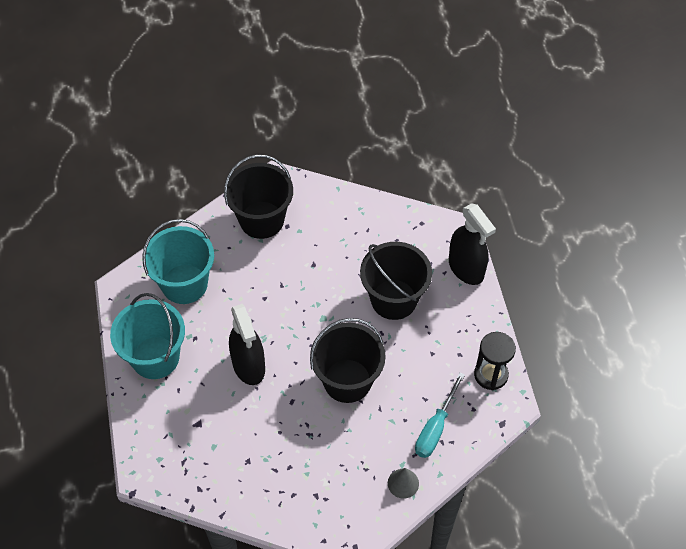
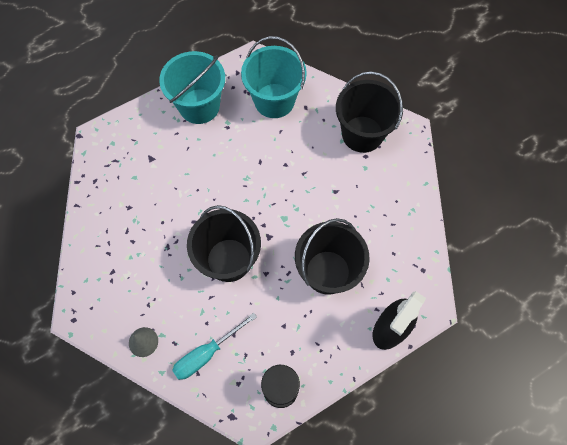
camera: 70 degrees right, 10 degrees up
black spray bottle [229,304,265,385] -> none
turquoise screwdriver [415,372,465,458] -> turquoise screwdriver turned 45 degrees counterclockwise [172,313,257,380]

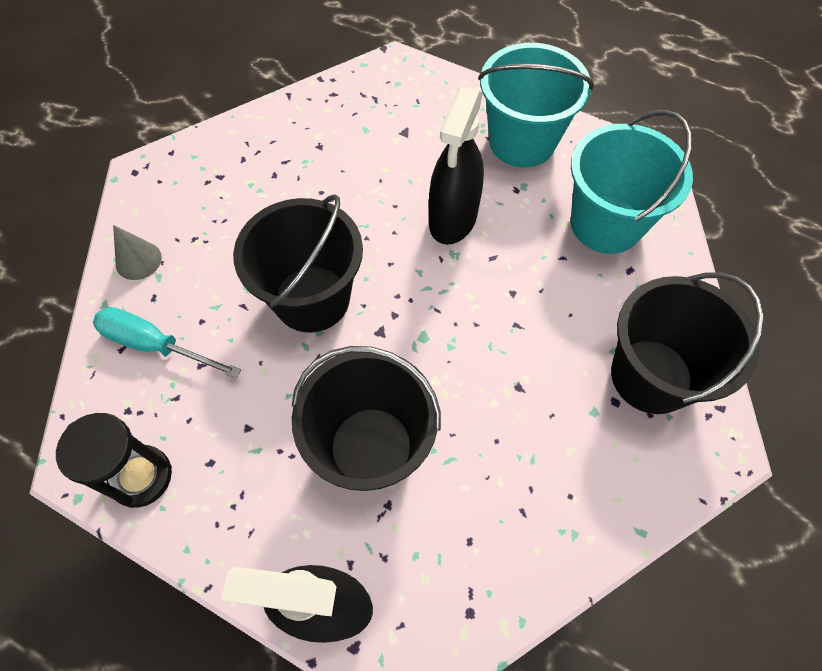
camera: 60 degrees right, 5 degrees down
none -> black spray bottle [429,86,484,245]

